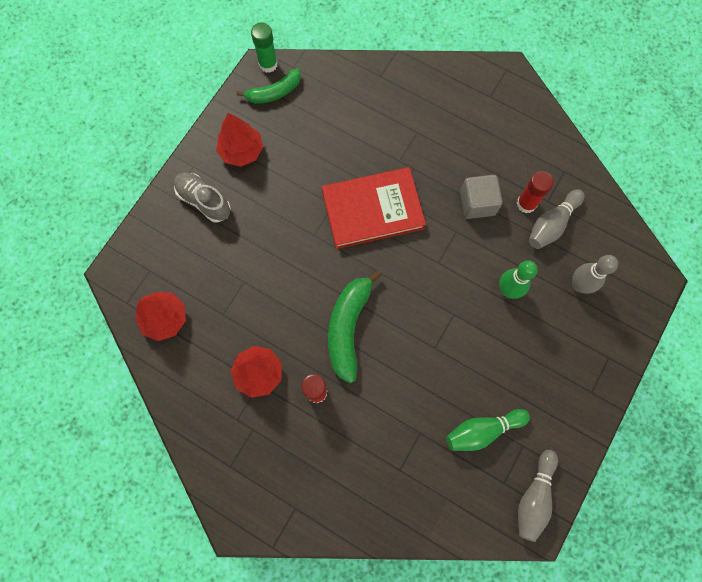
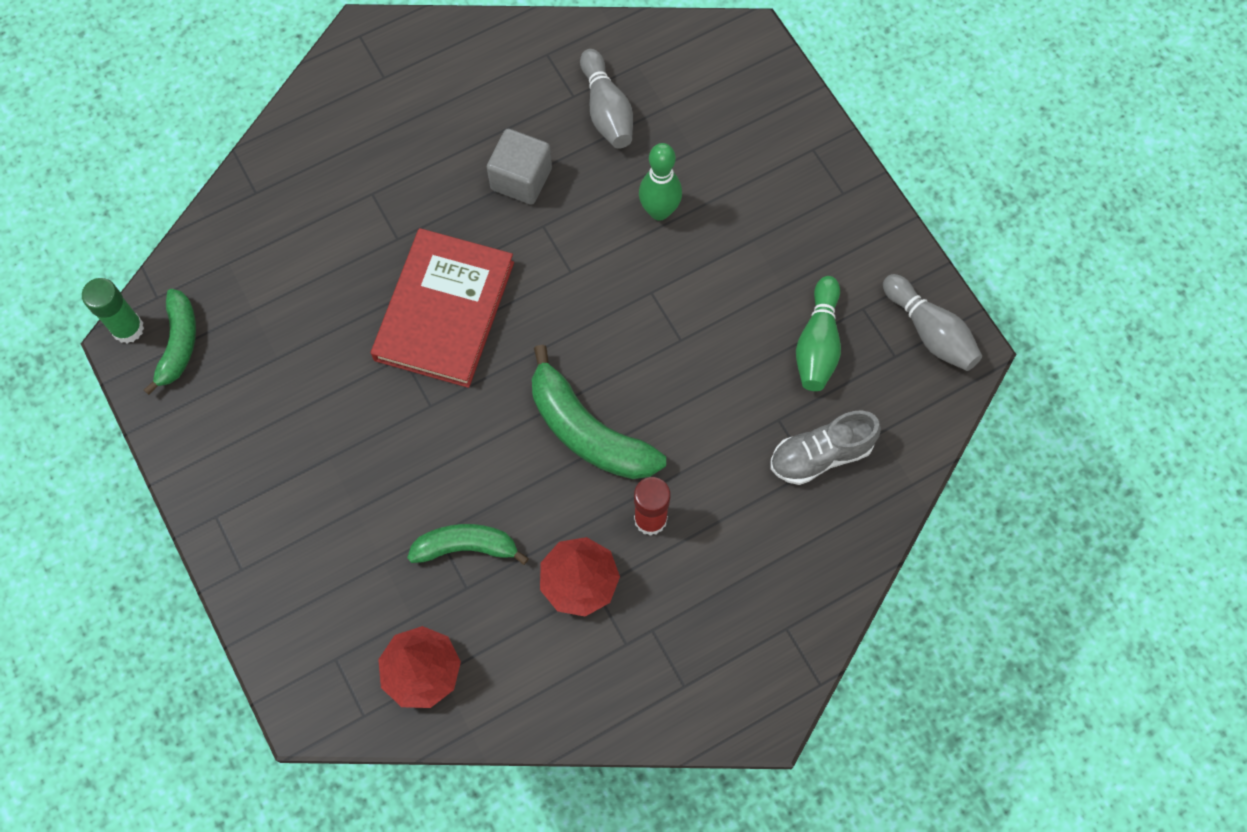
camera: 60 degrees left, 5 degrees down
grey shoe [174,172,231,222] -> grey shoe moved to [771,410,881,485]
red tree [216,113,263,167] -> none
red glue stick [517,171,554,213] -> none
grey bowling pin [572,255,618,294] -> none
none -> green banana [407,524,529,565]

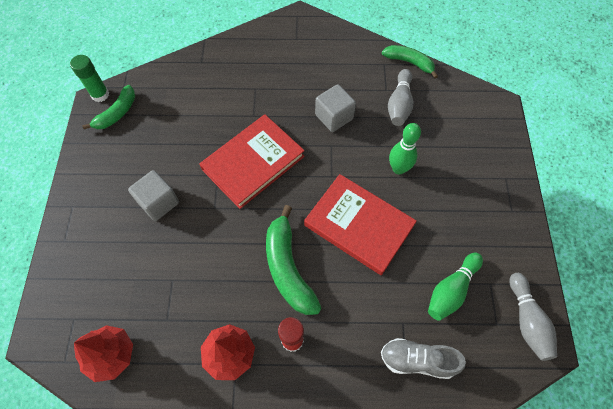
camera: 30 degrees right, 5 degrees down
green banana [407,524,529,565] -> green banana moved to [382,45,438,78]
none -> grey cube [128,170,179,221]
none -> red book [304,174,417,275]

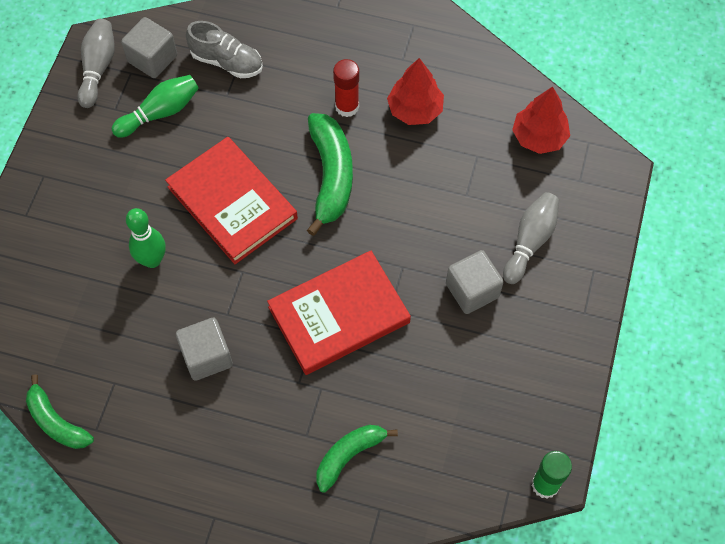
camera: 165 degrees left, 0 degrees up
green banana [82,85,135,129] -> green banana moved to [316,425,398,493]
grey bowling pin [388,69,413,126] -> grey bowling pin moved to [503,192,559,284]
none -> grey cube [121,17,177,78]

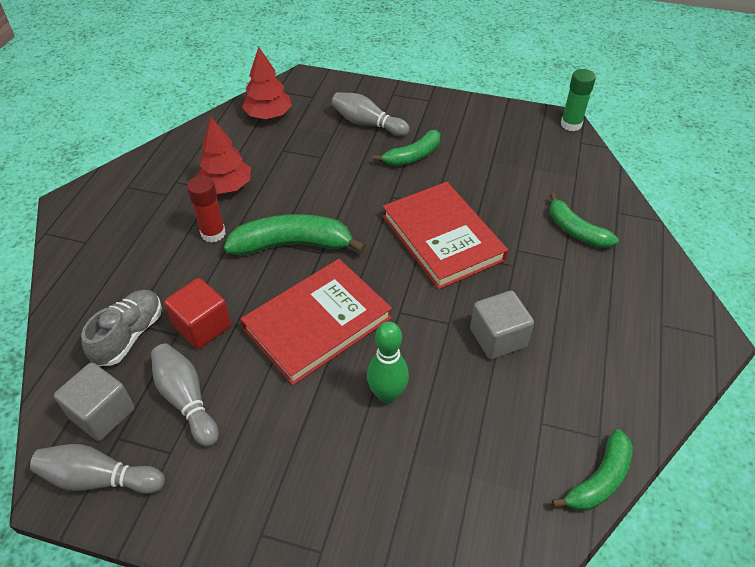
camera: 90 degrees left, 15 degrees down
green bowling pin [112,75,199,138] -> grey bowling pin [151,343,219,447]
grey cube [446,250,504,314] -> green banana [373,130,440,166]
none -> red cube [164,278,231,349]

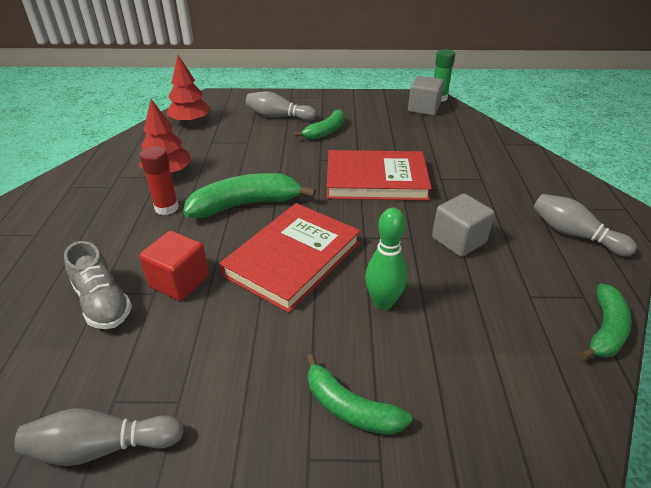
camera: 15 degrees left, 10 degrees down
grey cube [54,362,135,441] -> grey cube moved to [408,76,444,116]
grey shoe [81,290,162,366] -> grey shoe turned 135 degrees clockwise [64,241,132,329]
grey bowling pin [151,343,219,447] -> grey bowling pin moved to [533,194,637,256]
red book [383,182,508,289] -> red book turned 45 degrees counterclockwise [327,150,432,201]
green banana [549,193,619,248] -> green banana moved to [306,354,412,435]

